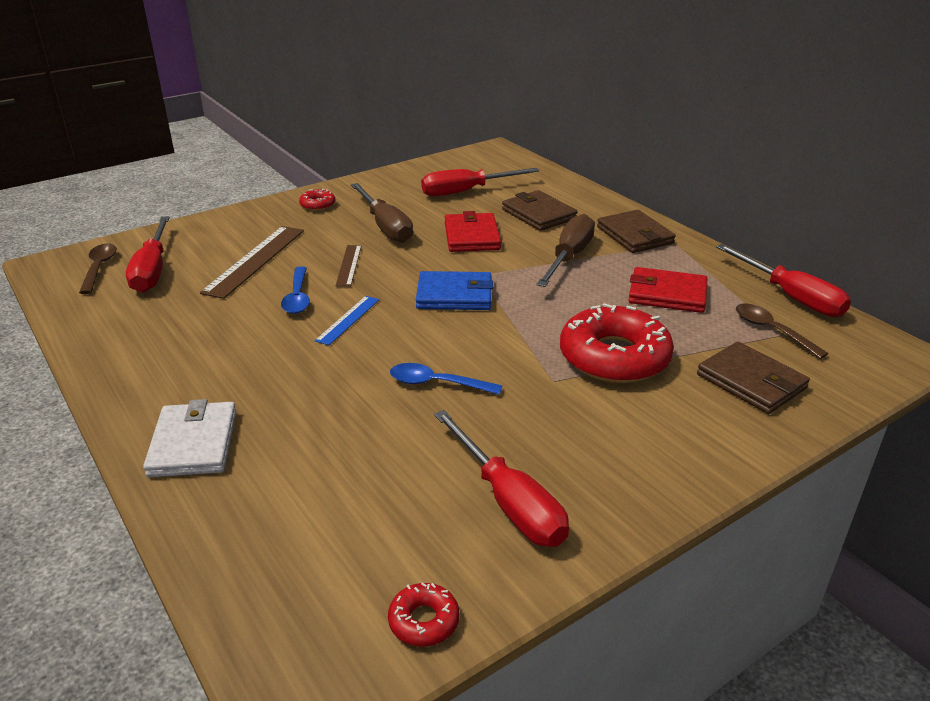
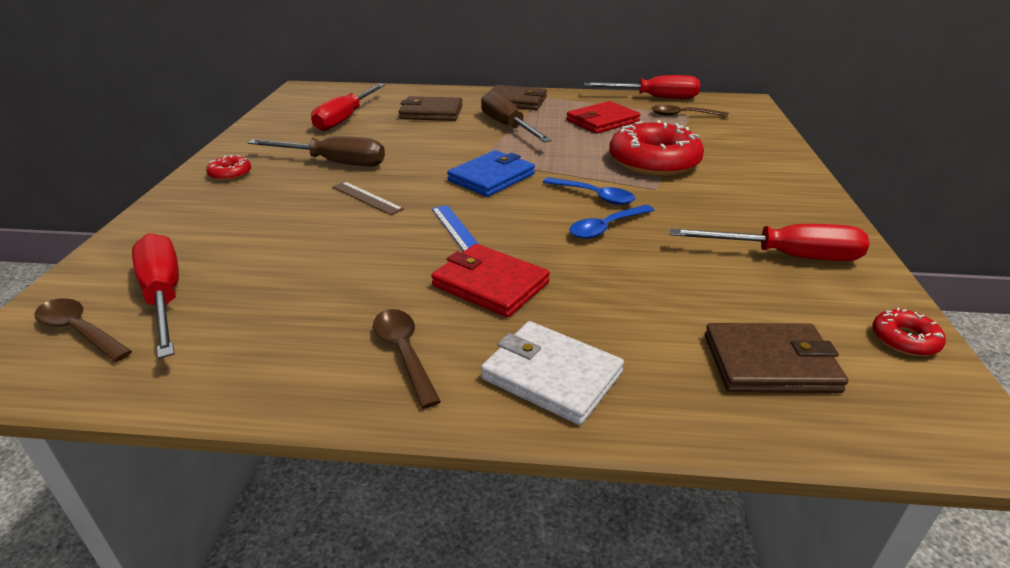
camera: 50 degrees left, 0 degrees up
red screwdriver [126,216,170,292] -> red screwdriver turned 150 degrees counterclockwise [132,233,179,359]
brown ruler [200,226,304,299] -> none
blue spoon [281,266,310,314] -> blue spoon moved to [543,177,636,205]
red wallet [445,211,501,252] -> red wallet moved to [431,244,550,317]
brown wallet [697,342,810,414] -> brown wallet moved to [705,323,848,393]
none -> brown spoon [373,309,441,409]

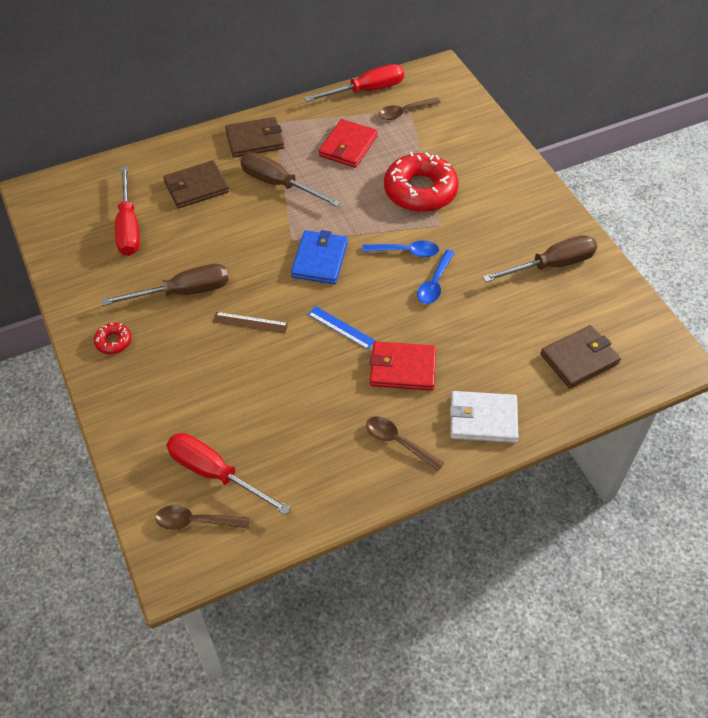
camera: 30 degrees left, 20 degrees up
red screwdriver [670,224,869,261] -> brown screwdriver [483,235,597,282]
red donut [873,308,946,356] -> none

